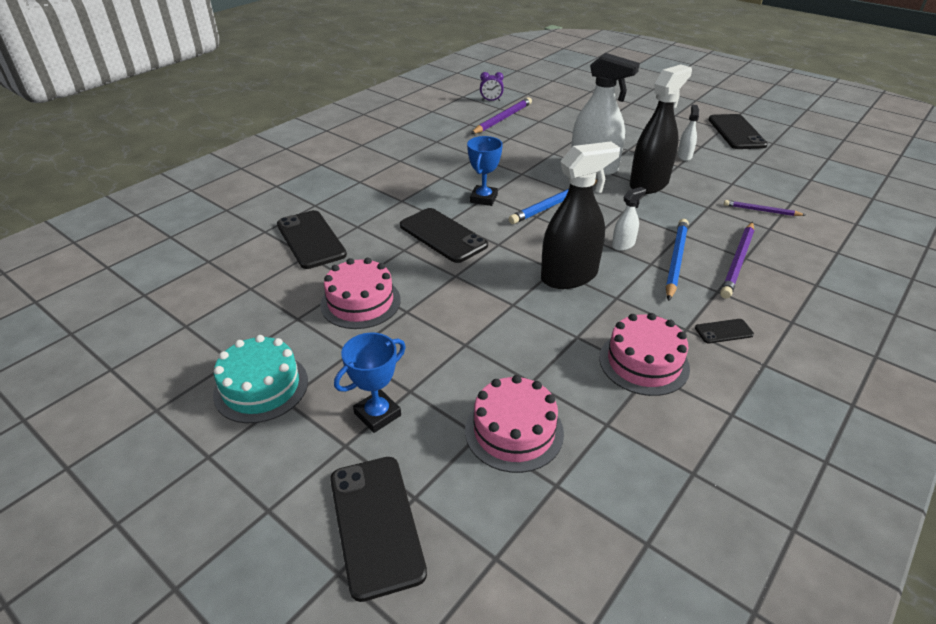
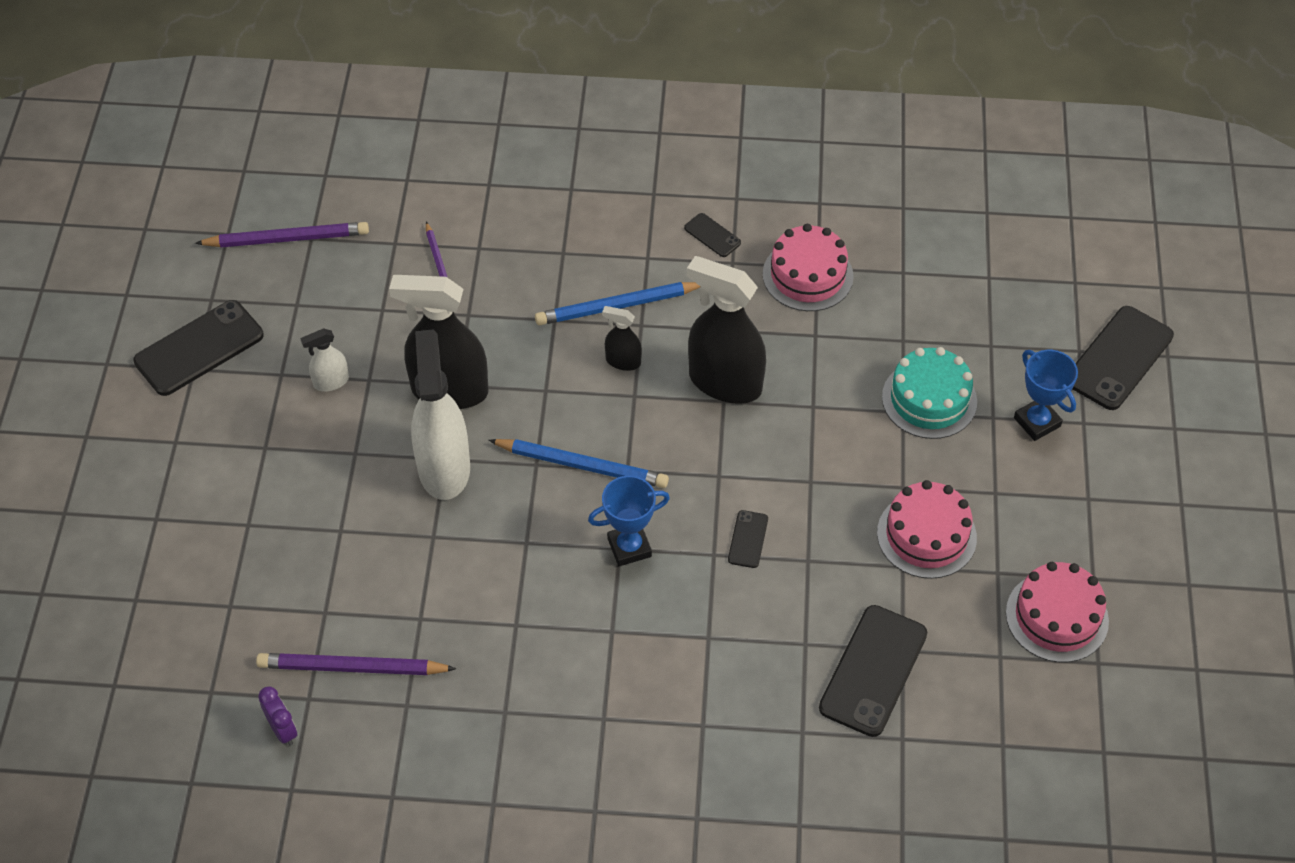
camera: 125 degrees left, 15 degrees up
turquoise cake [213,335,308,423] -> turquoise cake moved to [882,347,977,439]
blue trophy [334,332,406,433] -> blue trophy turned 45 degrees clockwise [1014,350,1078,441]
black phone [400,208,488,263] -> black phone [728,510,768,568], size x0.48
pink cake [465,375,564,473] -> pink cake moved to [1006,562,1109,662]
white spray bottle [612,187,646,251] -> black spray bottle [602,306,642,371]
purple pencil [720,222,754,299] -> purple pencil moved to [195,222,369,248]

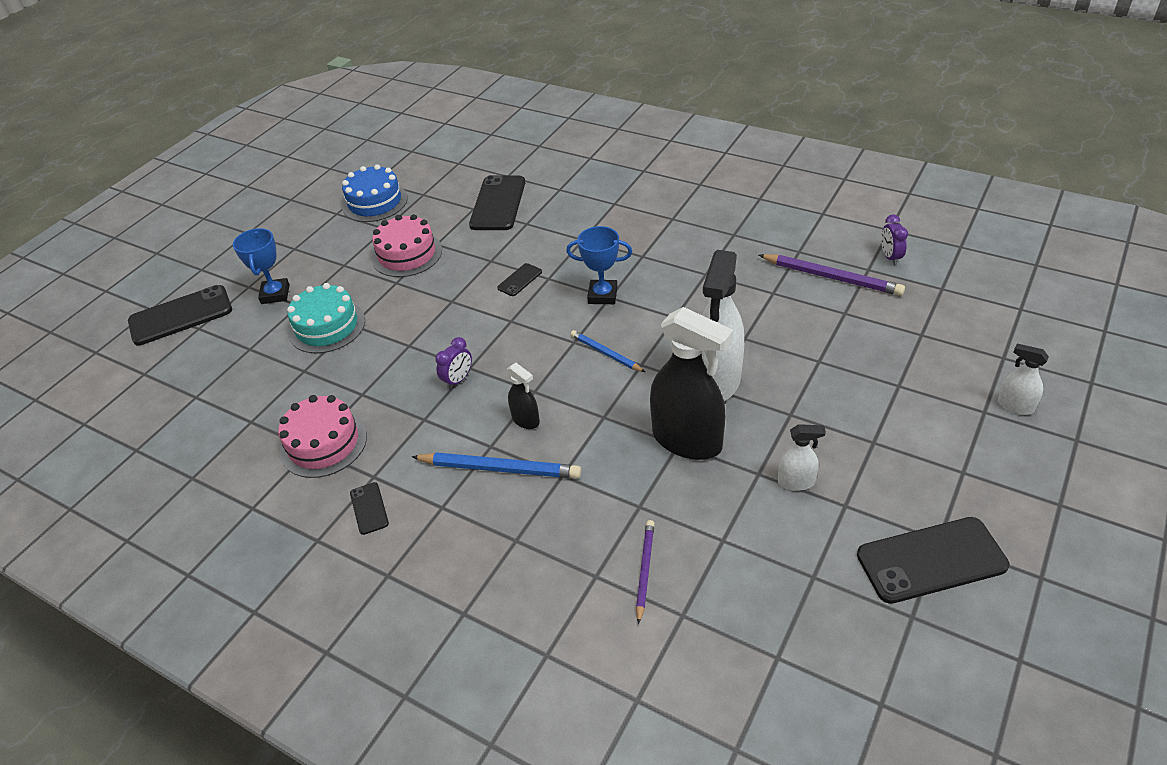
camera: 150 degrees left, 10 degrees down
purple pencil [195,222,369,248] -> none
blue pencil [489,439,669,488] -> blue pencil [571,330,645,372], size x0.61
black spray bottle [687,256,766,404] -> purple clock [435,337,472,389]
black phone [819,605,927,737] -> black phone turned 45 degrees counterclockwise [469,175,525,230]
pink cake [1006,562,1109,662] -> blue cake [342,164,408,222]
none -> white spray bottle [998,344,1049,415]

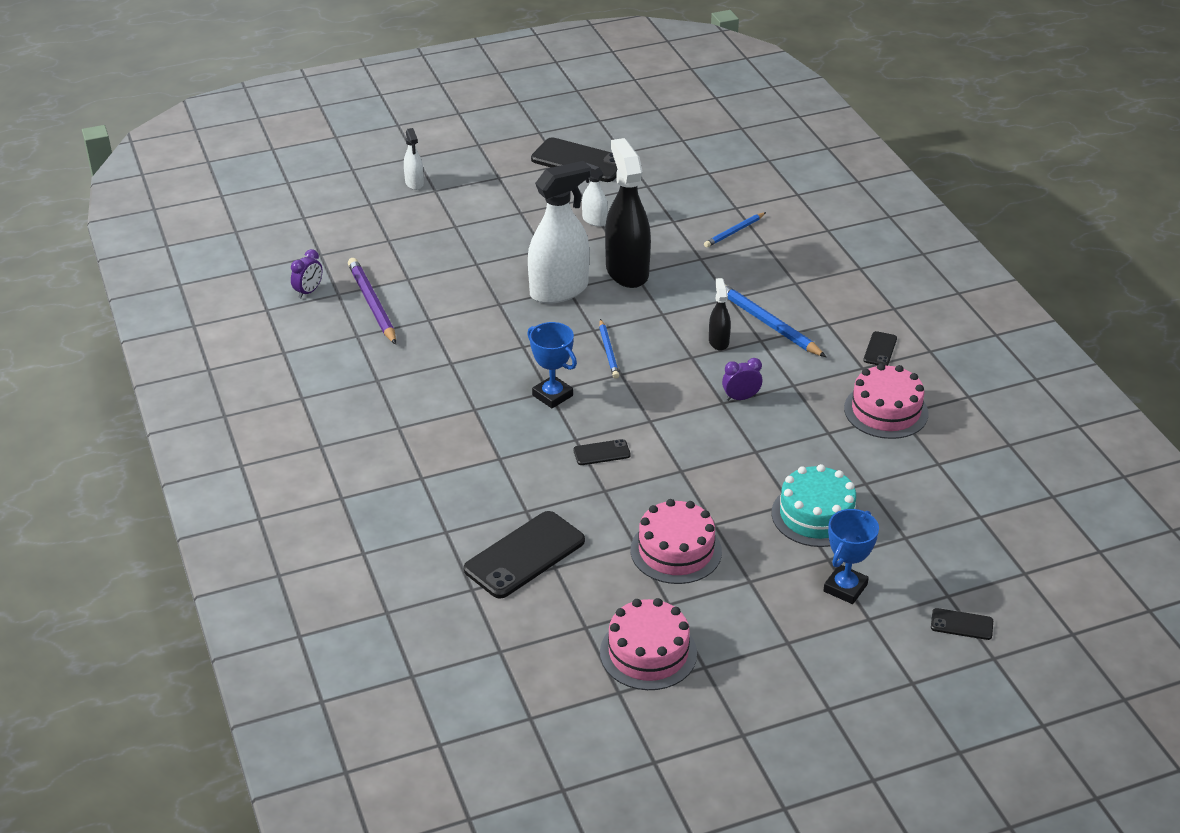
camera: 145 degrees left, 5 degrees down
black phone [128,285,232,345] -> black phone [931,608,993,640], size x0.48
blue cake [342,164,408,222] -> pink cake [600,598,697,690]
purple pencil [636,520,655,625] -> blue pencil [704,212,766,248]

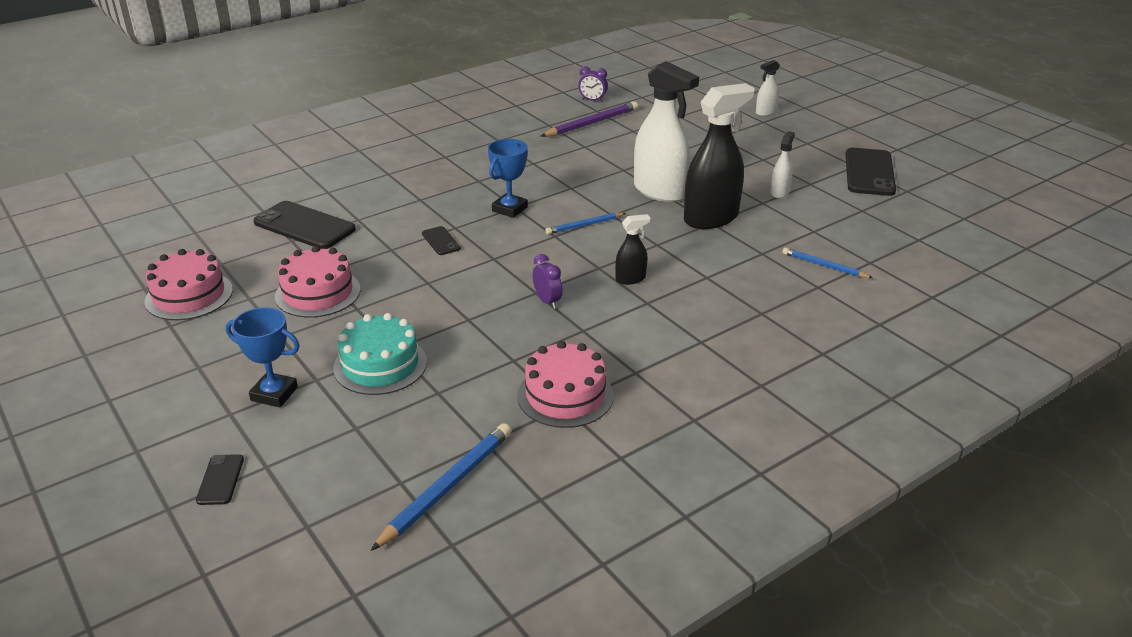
camera: 75 degrees right, 5 degrees down
blue pencil [725,284,826,357] -> blue pencil moved to [371,423,511,551]
black phone [863,331,897,366] -> none

